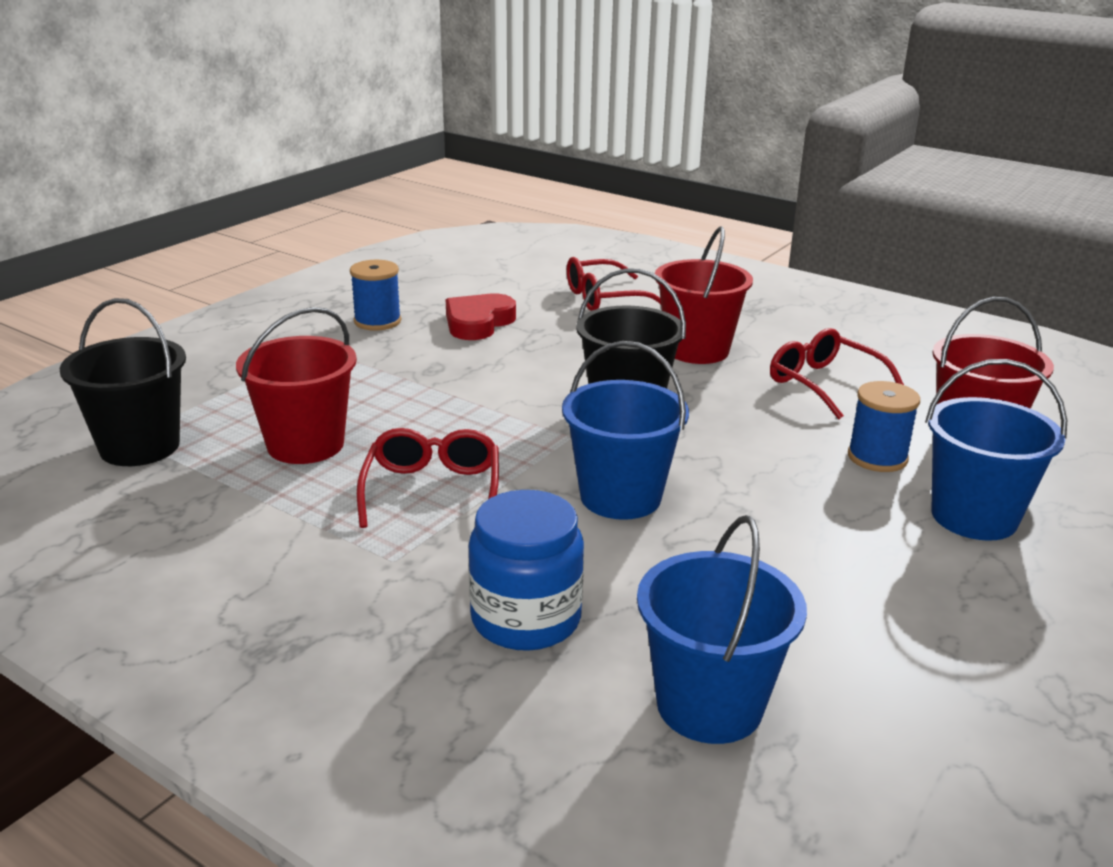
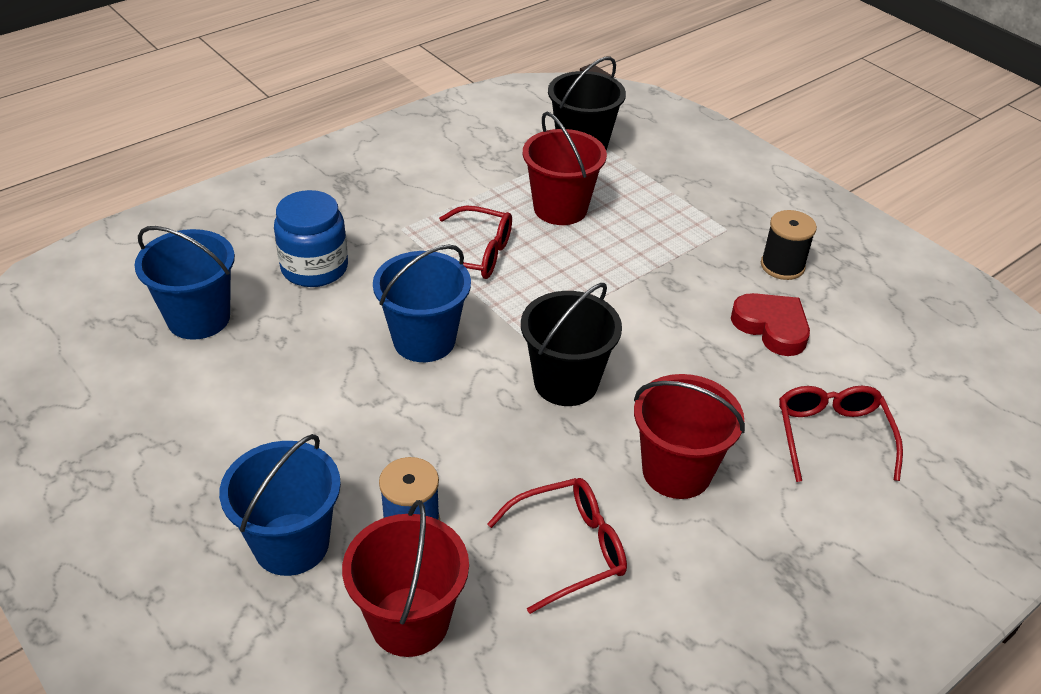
camera: 105 degrees right, 15 degrees up
blue spool [350,260,401,331] -> black spool [761,210,817,280]

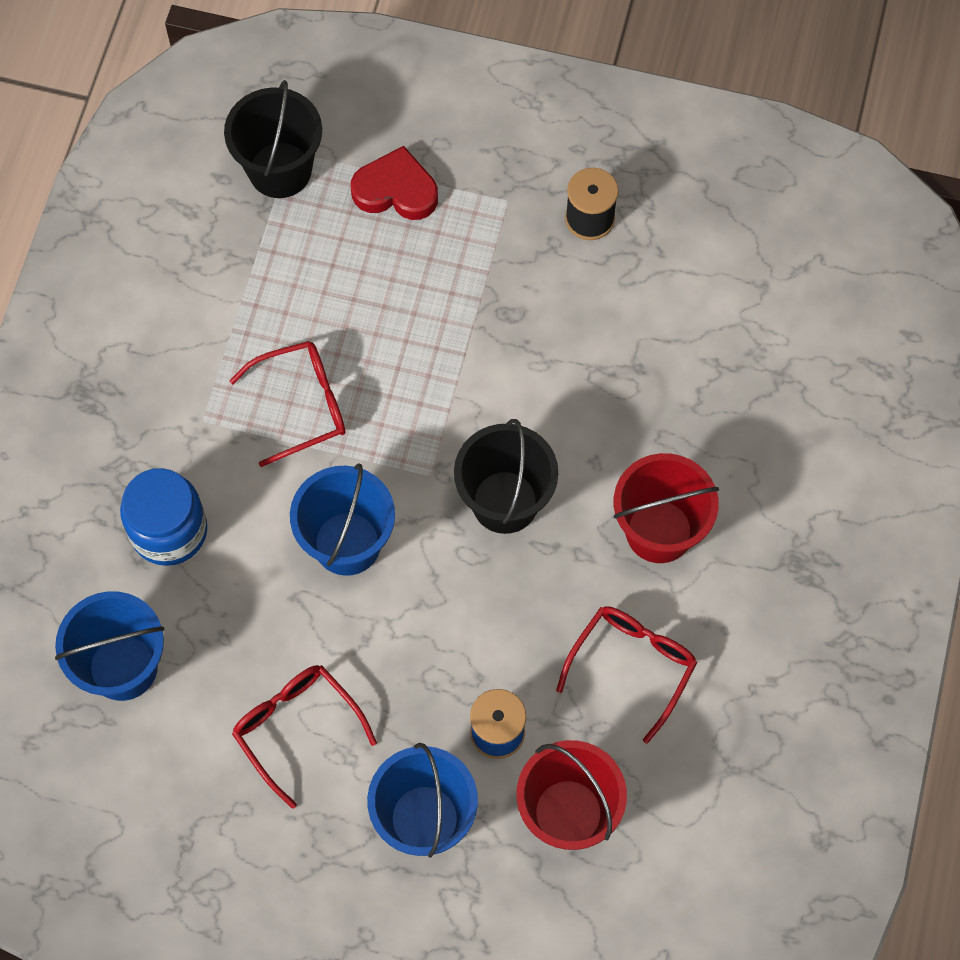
camera: 35 degrees left, 25 degrees up
red bucket [523,112,607,225] -> none
red heart [731,293,810,356] -> red heart moved to [351,146,438,220]
red glasses [779,386,903,482] -> red glasses moved to [232,665,377,809]

